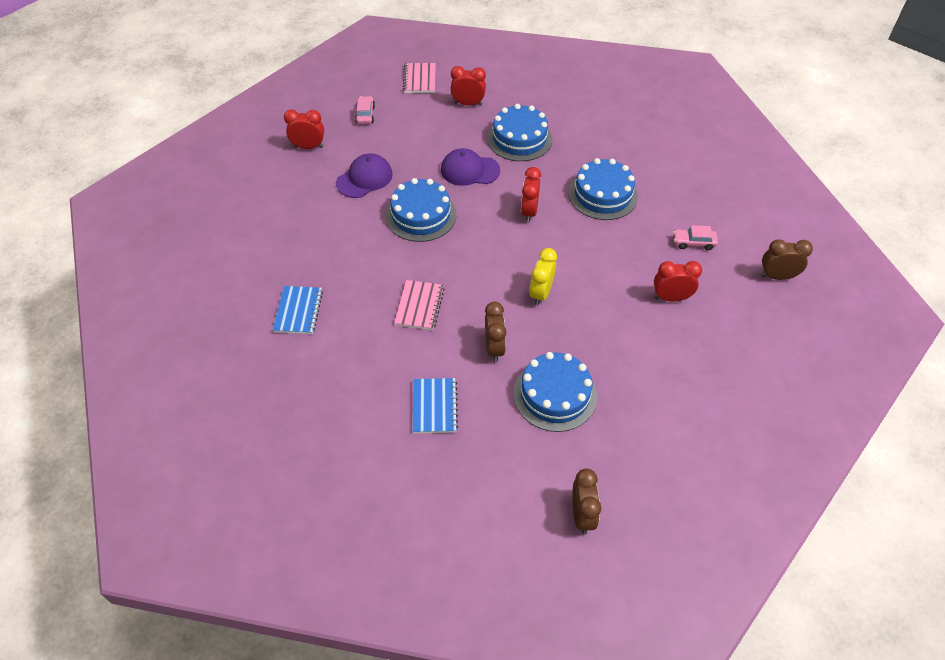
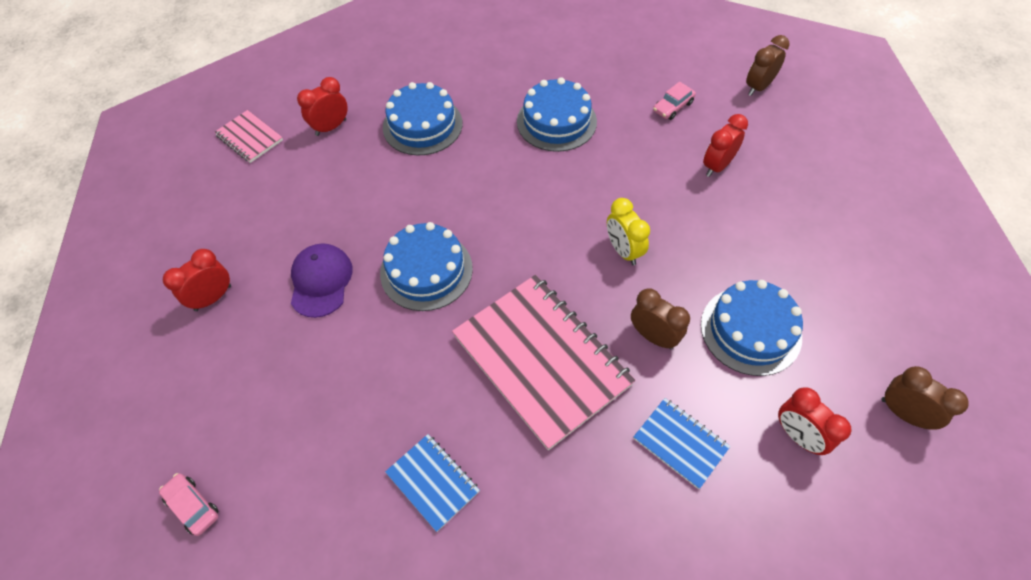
camera: 45 degrees left, 5 degrees up
pink car [355,96,375,124] -> pink car moved to [159,473,219,536]
pink notebook [394,280,445,330] -> pink notebook [452,275,636,450], size x2.12
purple cap [441,148,500,186] -> none
red clock [521,167,541,223] -> red clock moved to [778,387,851,455]

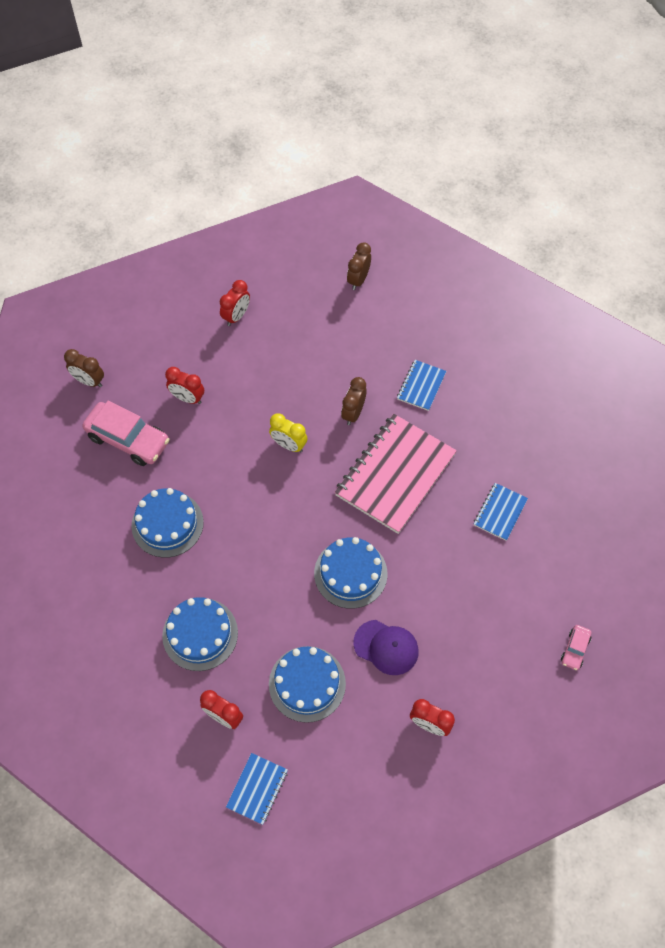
camera: 110 degrees left, 5 degrees up
pink notebook [214,110,283,163] -> blue notebook [226,753,288,825]
purple cap [291,243,353,318] -> purple cap turned 135 degrees counterclockwise [353,620,419,675]
yellow clock [607,198,650,265] -> yellow clock turned 75 degrees clockwise [269,413,307,452]
pink car [653,82,696,120] -> pink car [82,401,170,466], size x2.09
blue cake [701,280,803,376] -> blue cake moved to [269,646,346,723]
red clock [778,387,851,455] -> red clock moved to [220,280,250,326]

